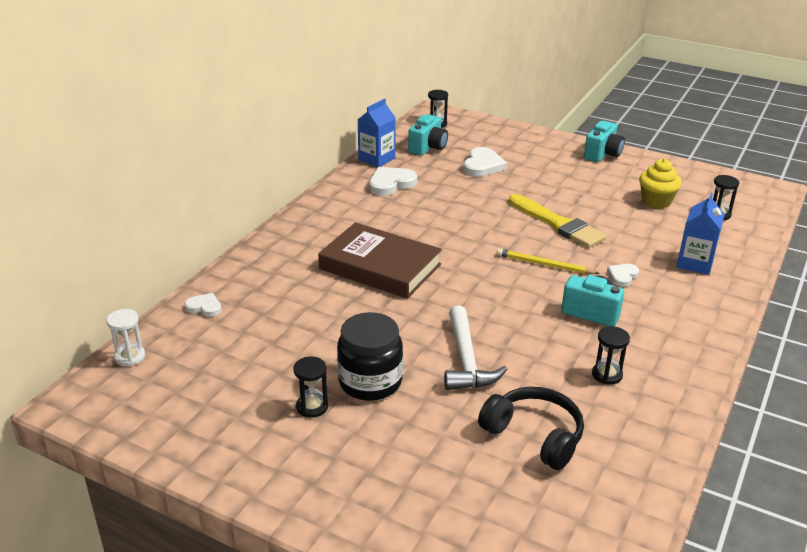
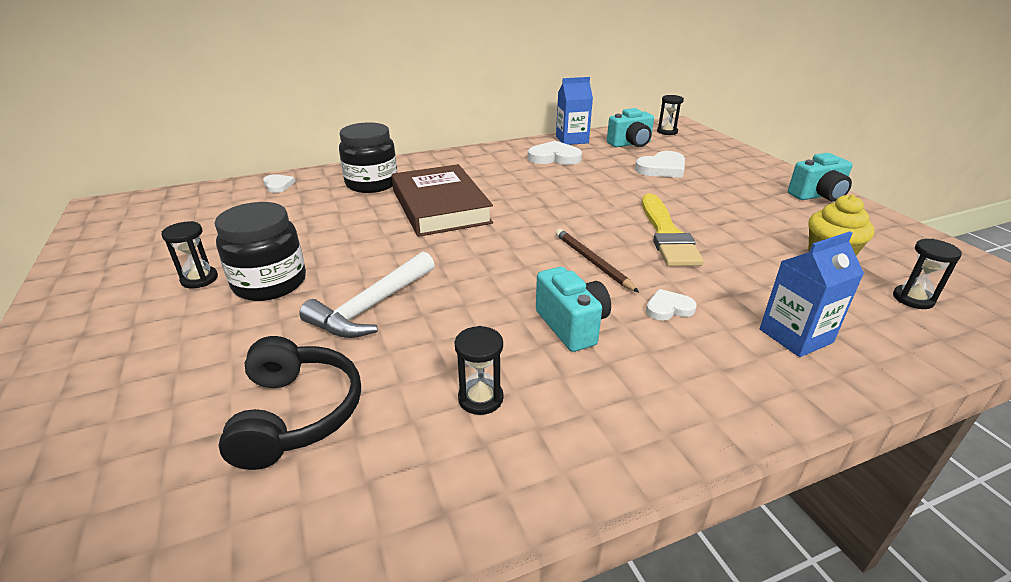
camera: 40 degrees right, 0 degrees up
white hourglass [106,309,145,366] -> none
yellow pencil [497,248,600,274] -> brown pencil [556,229,639,292]
none -> black jar [339,122,397,193]

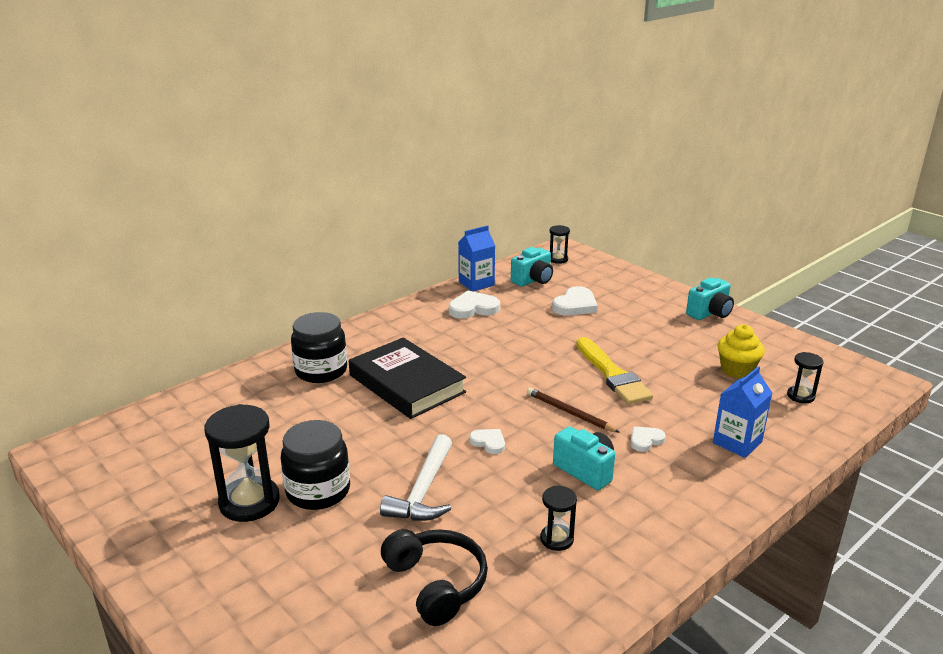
camera: 20 degrees left, 5 degrees down
black hourglass [161,221,218,289] -> black hourglass [204,404,280,522], size x1.88
white heart [263,174,295,193] -> white heart moved to [469,429,505,454]
brown book [392,164,493,237] -> black book [349,337,466,419]

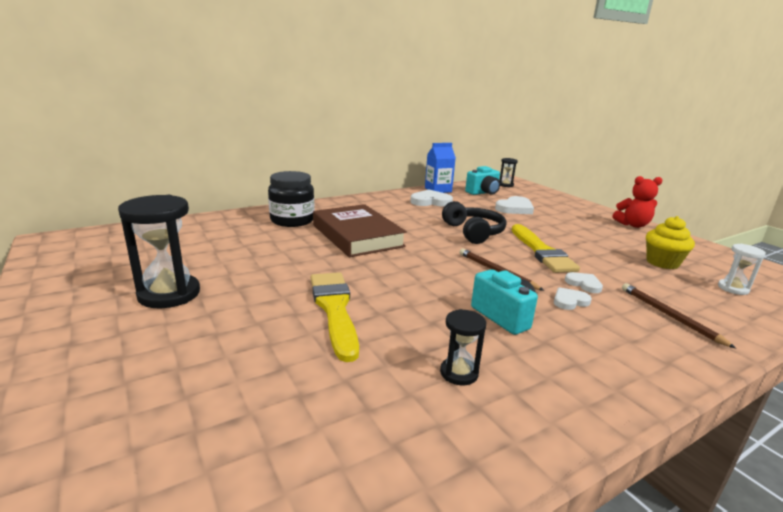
camera: 10 degrees right, 5 degrees down
black jar [281,420,350,510] -> none
black book [349,337,466,419] -> brown book [313,204,407,257]
white hammer [380,434,452,521] -> yellow brush [311,272,359,362]
black headphones [381,529,488,626] -> black headphones moved to [442,201,507,244]
white heart [469,429,505,454] -> white heart moved to [565,272,603,293]
turquoise camera [686,277,734,320] -> red teddy bear [613,176,663,228]
blue carton [713,366,772,458] -> brown pencil [622,283,737,349]
black hourglass [787,352,823,403] -> white hourglass [718,244,766,295]

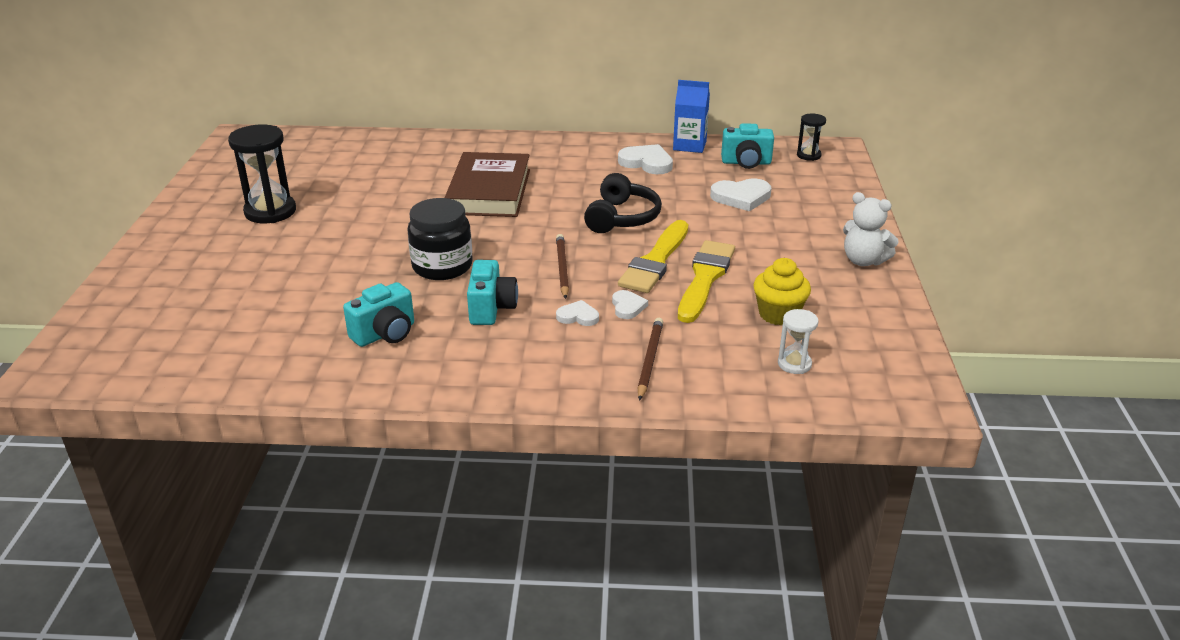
camera: 35 degrees right, 10 degrees up
black jar [268,171,315,227] -> black jar moved to [408,198,473,280]
yellow brush [311,272,359,362] -> yellow brush moved to [678,240,735,323]
black hourglass [440,309,486,385] -> turquoise camera [343,282,414,347]
red teddy bear [613,176,663,228] -> white teddy bear [843,192,899,266]

